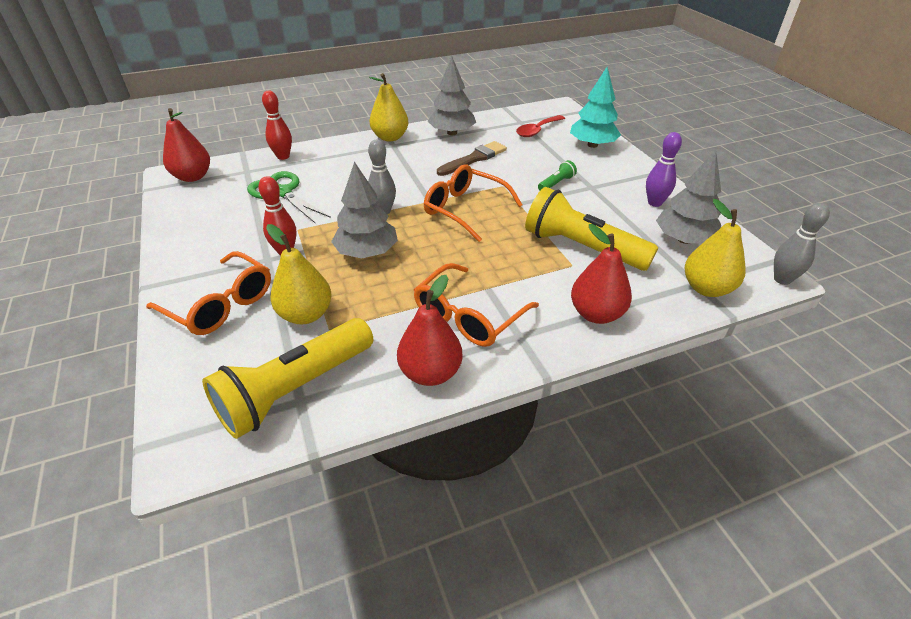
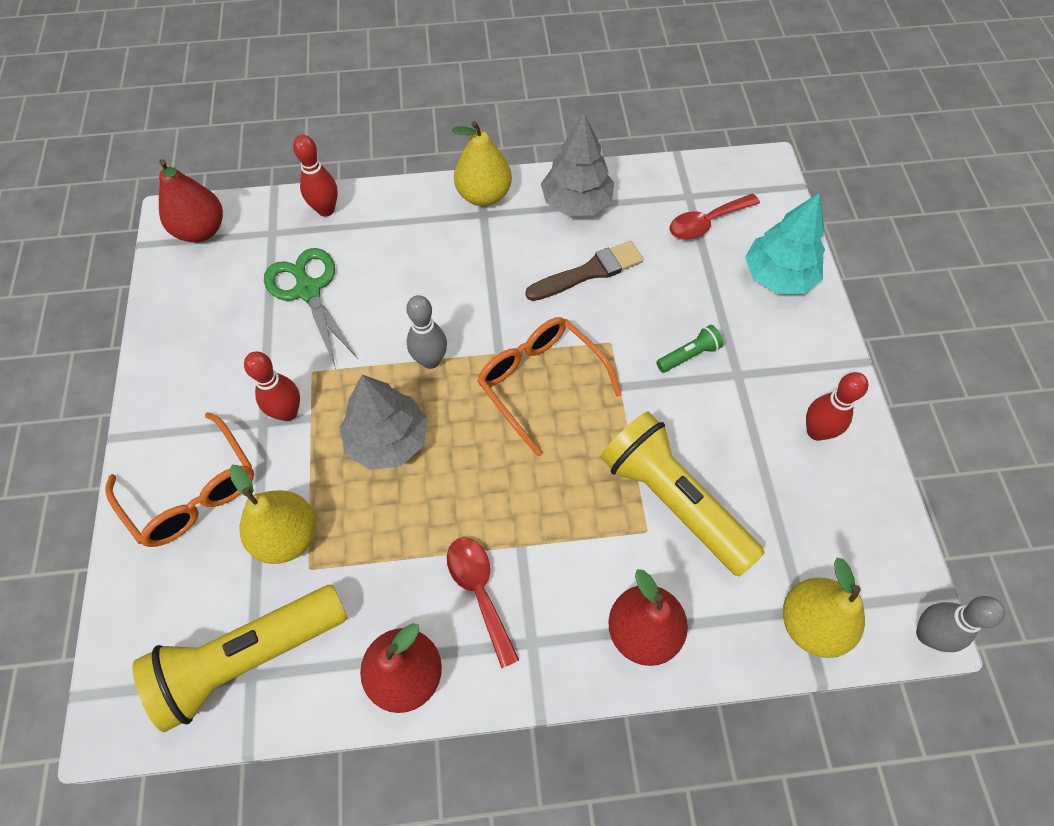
camera: 15 degrees right, 20 degrees up
orange glasses [414,263,539,347] -> red spoon [447,537,519,668]
purple bowling pin [646,132,682,207] -> red bowling pin [806,372,868,441]
grey tree [656,150,721,244] -> none

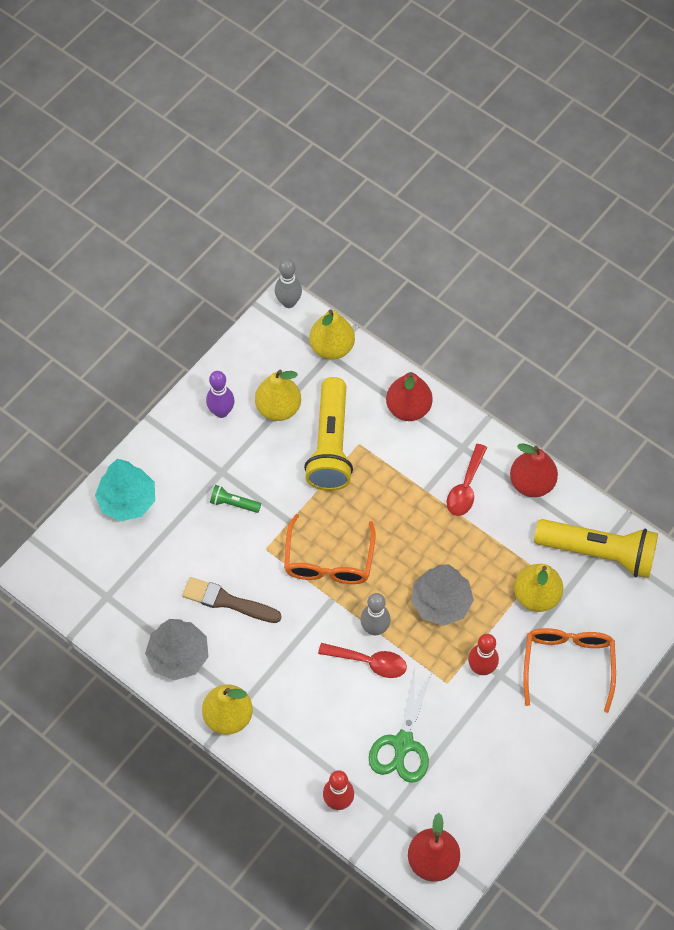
camera: 135 degrees left, 0 degrees up
red spoon [670,194,760,240] -> red spoon moved to [318,643,407,678]
red bowling pin [806,372,868,441] -> purple bowling pin [206,371,235,418]
none -> yellow pear [255,370,301,421]

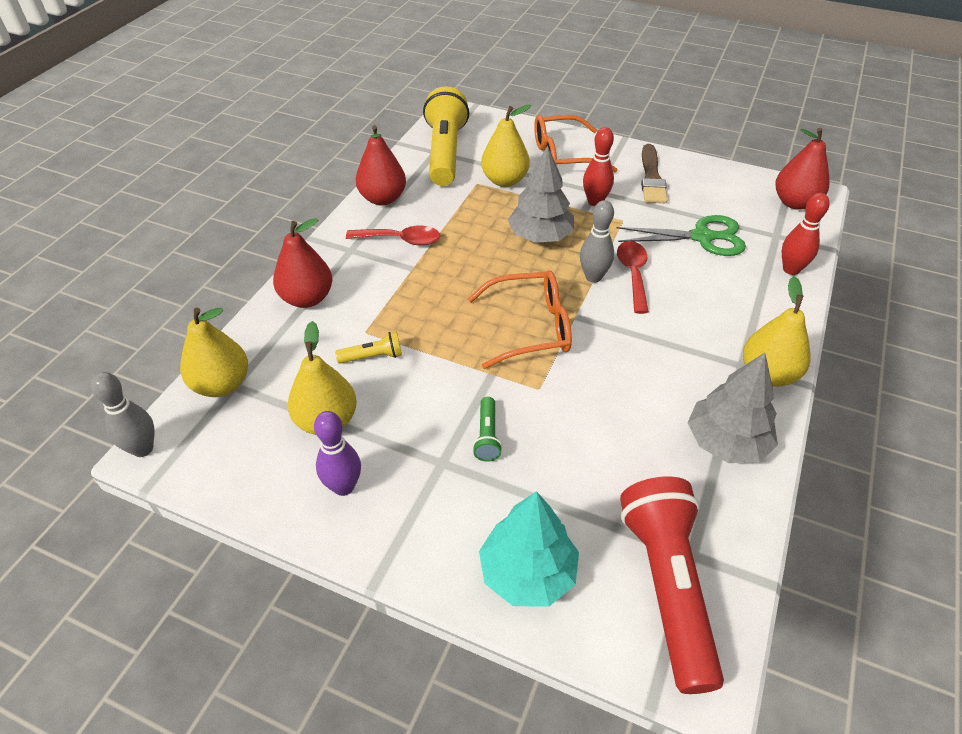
camera: 105 degrees left, 15 degrees down
brown brush [182,577,282,623] -> brown brush moved to [641,144,667,203]
yellow flashlight [304,377,353,491] -> yellow flashlight [335,331,402,363], size x0.42
none -> red flashlight [620,477,724,694]

